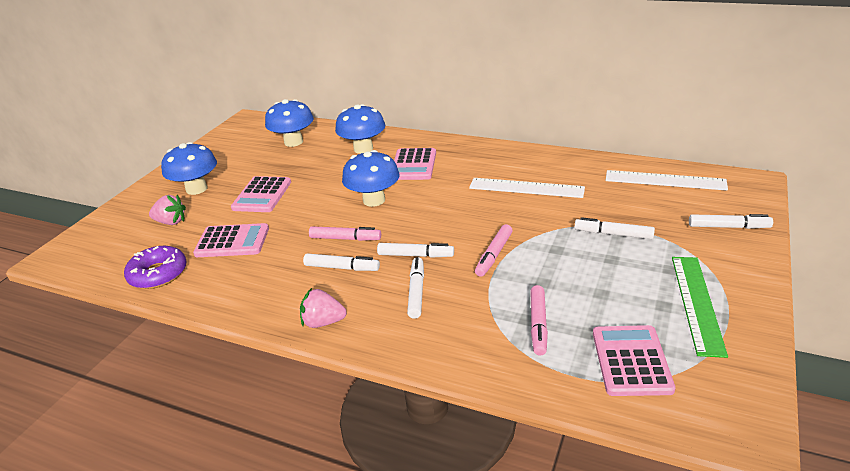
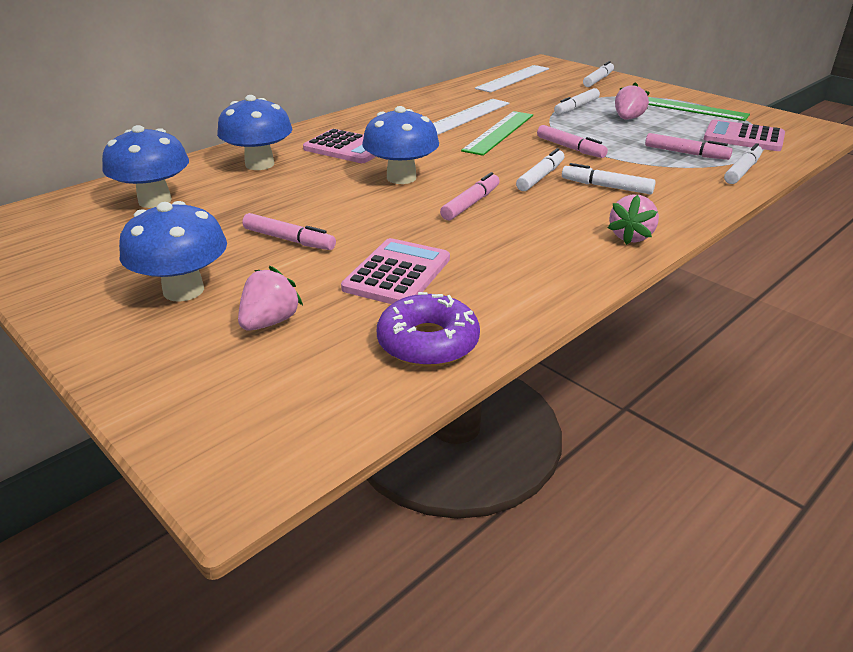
camera: 70 degrees left, 0 degrees up
pink calculator [231,176,291,212] -> pink marker [242,213,336,250]
white marker [303,253,380,271] -> white marker moved to [724,143,762,184]
none -> green ruler [461,111,533,156]
none -> pink strawberry [615,82,650,119]

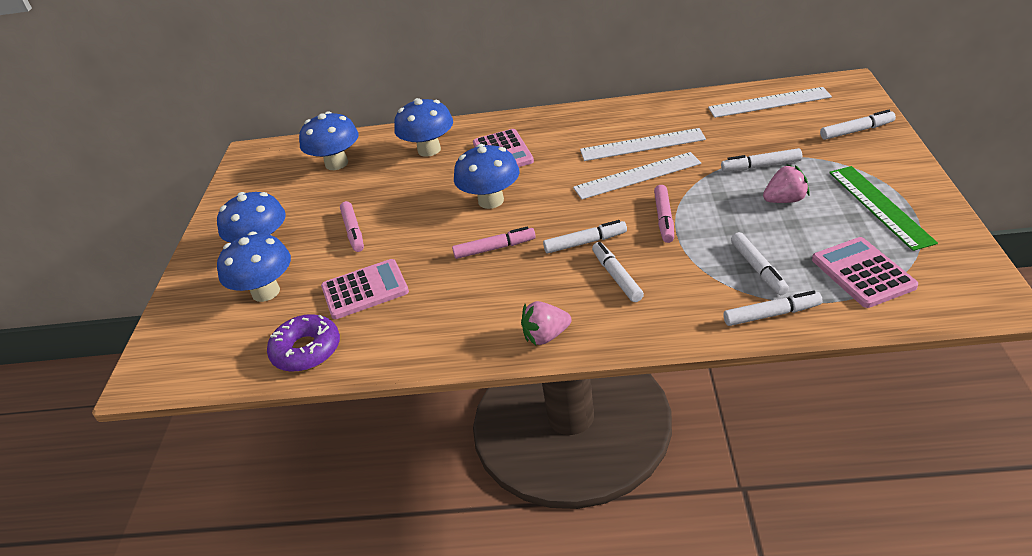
camera: 50 degrees right, 5 degrees up
pink strawberry [238,266,303,331] -> blue mushroom [217,231,291,302]
green ruler [461,111,533,156] -> white ruler [573,152,701,199]
pink marker [645,133,733,160] -> white marker [731,232,789,295]

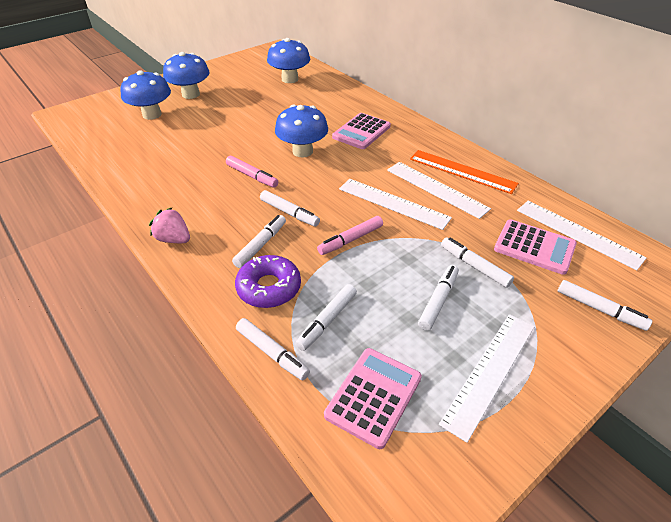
camera: 45 degrees right, 5 degrees up
purple donut [267,314,340,372] -> purple donut moved to [235,255,301,308]
pink calculator [321,259,409,319] -> pink calculator moved to [494,219,577,275]
pink marker [340,201,364,252] -> none
blue mushroom [394,98,453,157] -> none
pink strawberry [763,165,810,203] -> white marker [418,265,459,331]
green ruler [829,166,938,251] -> white ruler [439,314,534,443]
none -> orange ruler [410,150,519,194]

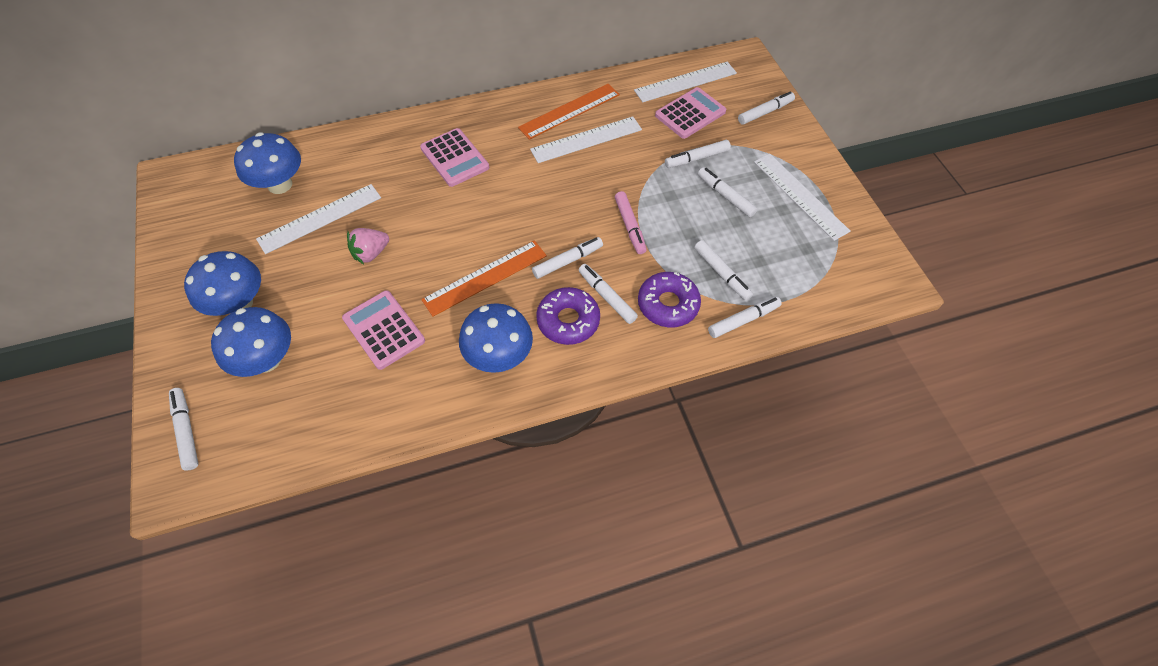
camera: 70 degrees left, 15 degrees up
pink strawberry [149,207,190,243] -> pink strawberry moved to [347,228,389,264]
pink marker [226,156,278,188] -> orange ruler [421,240,547,317]
blue mushroom [275,105,328,157] -> blue mushroom moved to [459,303,533,373]
pink calculator [324,348,422,449] -> pink calculator moved to [342,290,425,370]
white ruler [339,179,452,230] -> white ruler moved to [256,184,381,254]
none -> white marker [169,388,198,471]
none -> purple donut [536,287,600,345]

